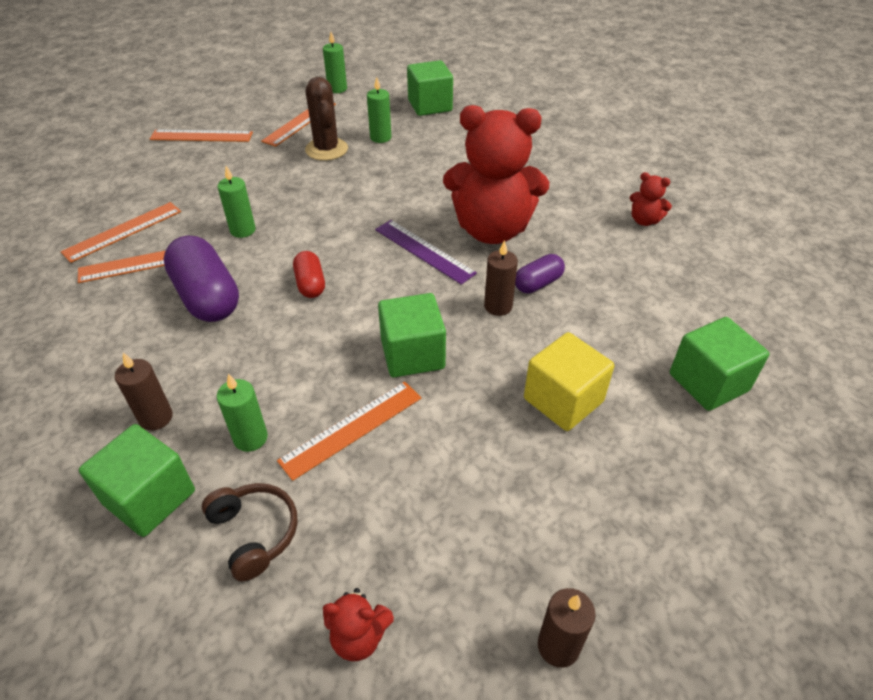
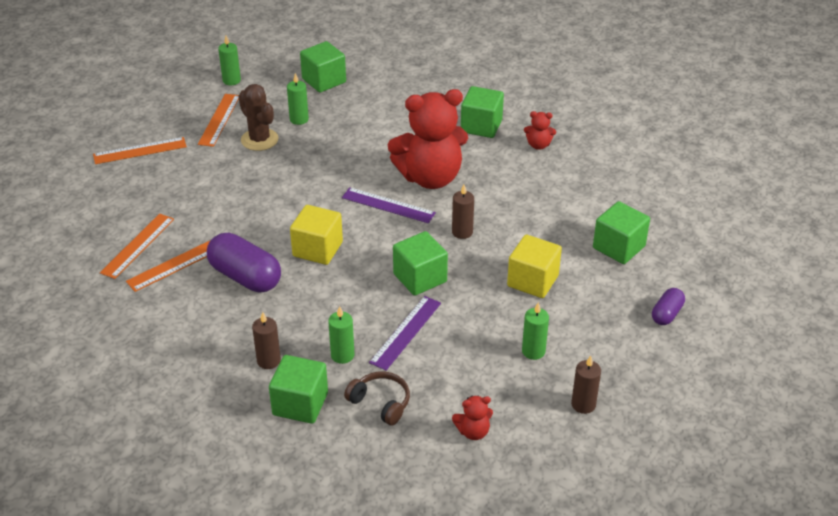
camera: 20 degrees left, 5 degrees down
green candle [218,166,255,238] -> green candle moved to [522,302,549,360]
orange ruler [277,381,421,481] -> purple ruler [369,296,441,370]
red capsule [293,251,325,298] -> yellow cube [290,205,343,265]
purple capsule [515,254,565,293] -> purple capsule moved to [652,288,685,325]
none -> green cube [461,86,504,138]

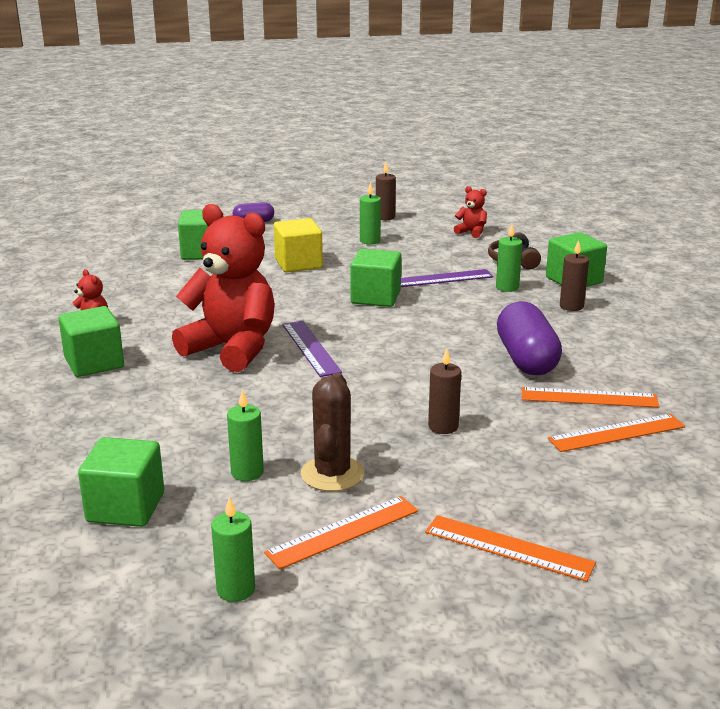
camera: 135 degrees left, 15 degrees down
yellow cube [290,205,343,265] -> none
brown candle [452,185,474,239] -> brown candle moved to [428,348,461,434]

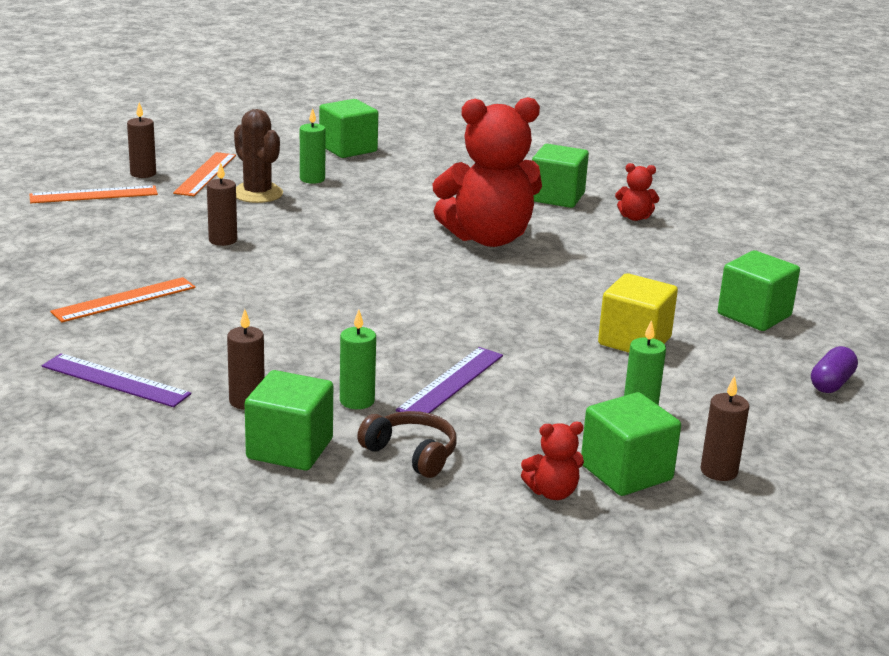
camera: 135 degrees right, 0 degrees up
green candle [211,497,255,602] -> none
purple ruler [282,321,342,377] -> purple ruler moved to [42,353,191,407]
green cube [350,249,401,307] -> green cube moved to [581,392,681,496]
purple capsule [497,301,562,375] -> none
orange ruler [548,414,685,452] -> none
none -> brown candle [127,102,156,178]

